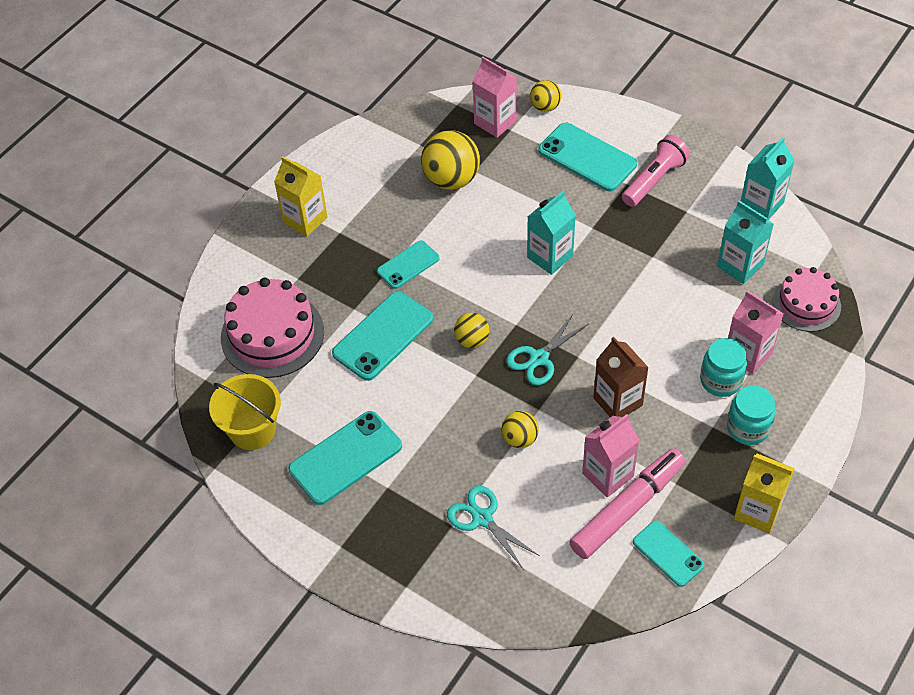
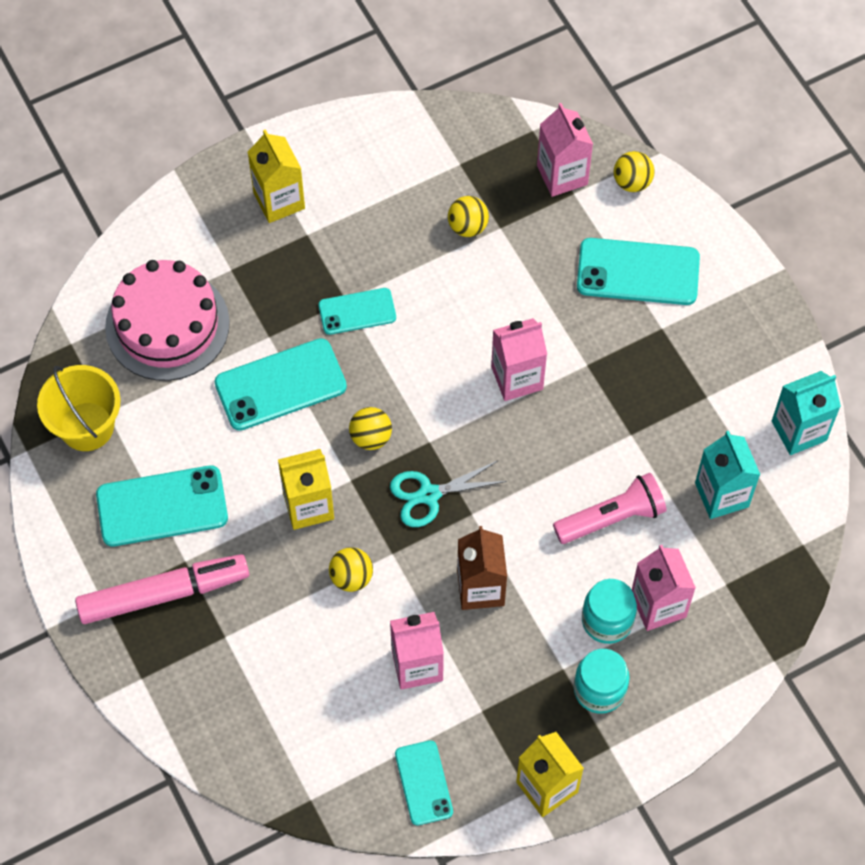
camera: 25 degrees right, 10 degrees up
yellow ball [421,130,480,190] -> yellow ball [448,196,489,237], size x0.56
turquoise scissors [447,486,540,570] -> none
turquoise carton [527,191,576,275] -> pink carton [491,318,547,401]
turquoise phone [538,123,637,191] -> turquoise phone turned 60 degrees counterclockwise [577,238,700,305]
pink marker [569,448,685,559] -> pink marker moved to [75,554,249,624]
pink flashlight [622,135,690,207] -> pink flashlight moved to [553,473,667,544]
pink cake [773,267,841,332] -> none
none -> yellow carton [278,449,334,530]

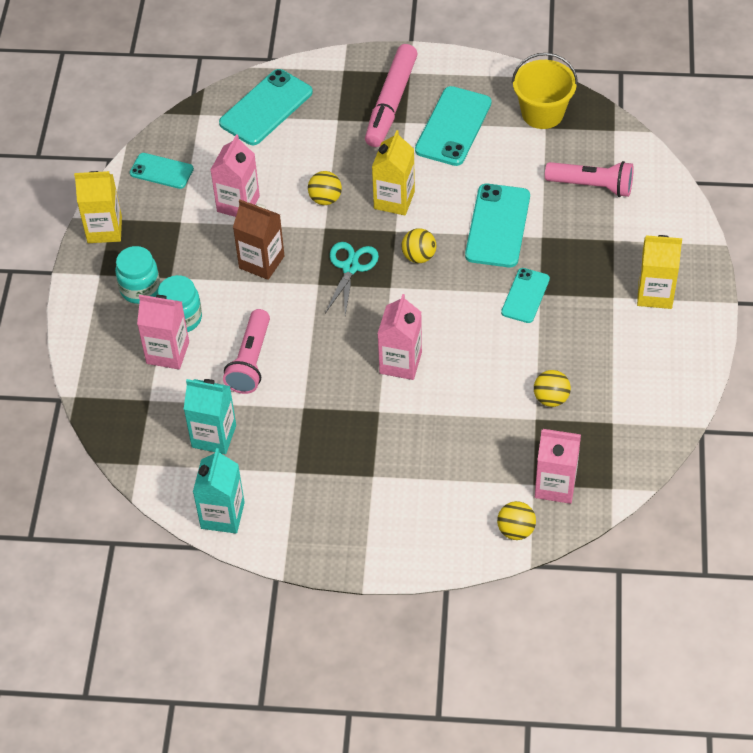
camera: 125 degrees right, 10 degrees down
pink cake [105,260,230,381] -> pink flashlight [545,161,634,197]
turquoise phone [577,238,700,305] -> turquoise phone moved to [219,69,313,145]

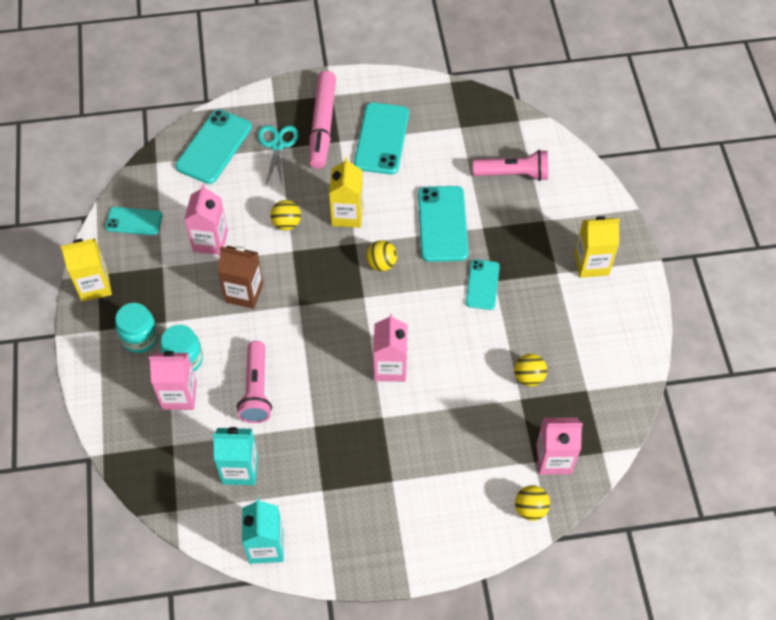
camera: 15 degrees left, 5 degrees up
turquoise scissors [325,242,379,315] -> turquoise scissors moved to [258,125,299,188]
yellow bucket [512,53,578,129] -> none

